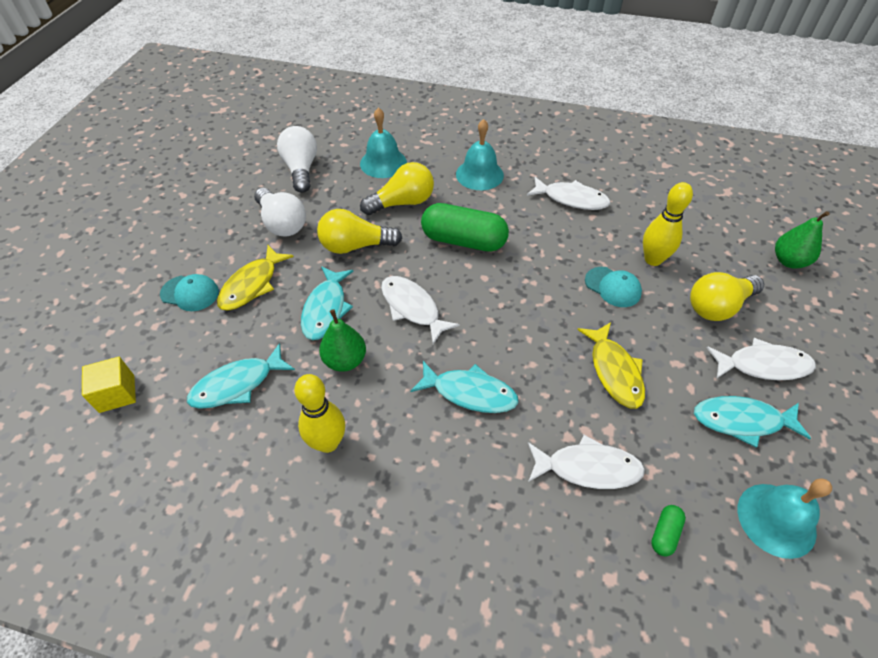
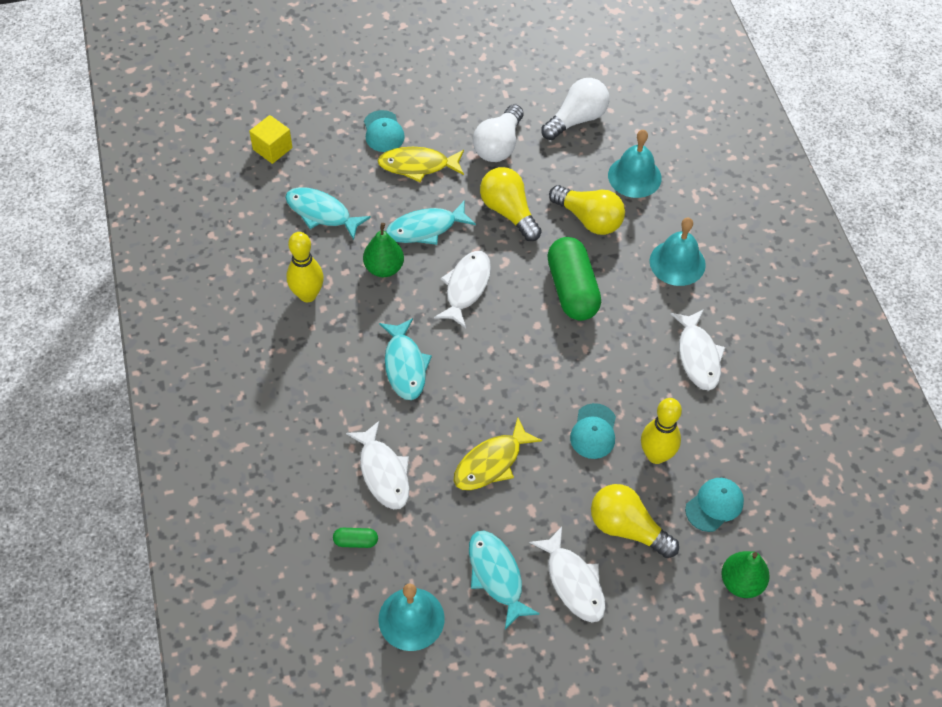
camera: 60 degrees right, 5 degrees up
none -> turquoise cap [685,478,744,532]

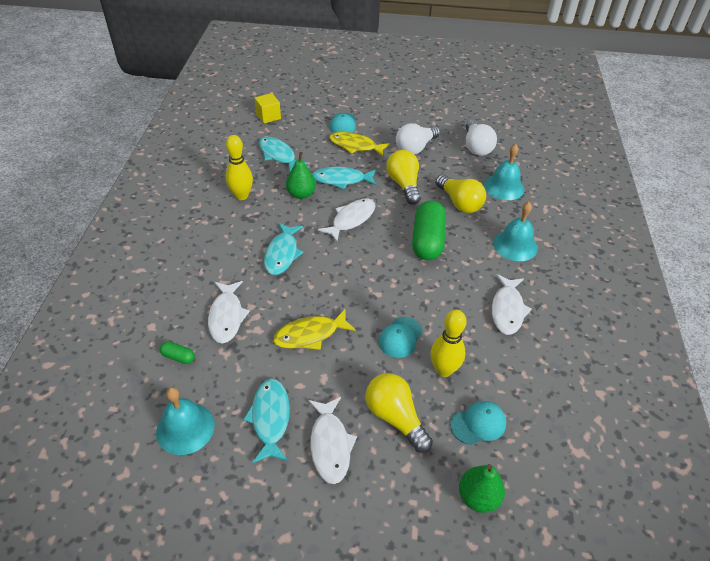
camera: 20 degrees right, 10 degrees down
white light bulb [541,78,610,140] -> white light bulb turned 105 degrees clockwise [466,120,497,156]

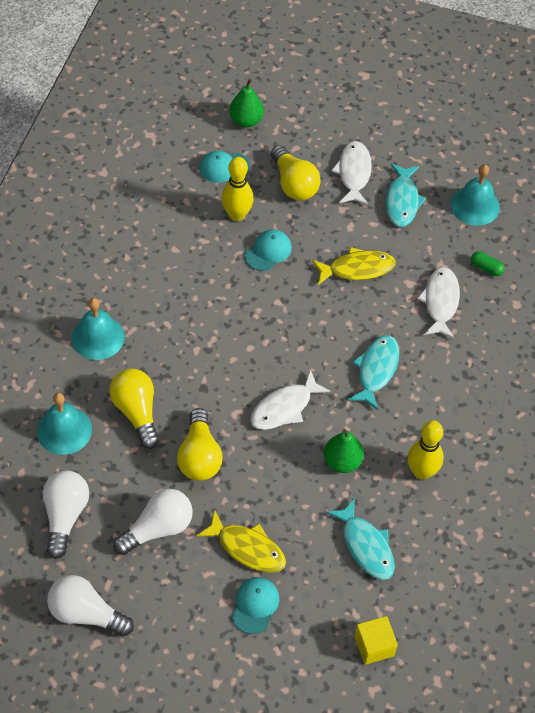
camera: 170 degrees left, 10 degrees up
turquoise fish [312,167,377,189] -> none
green capsule [412,201,446,260] -> none
white fish [492,274,532,335] -> none
none -> white light bulb [47,575,134,637]

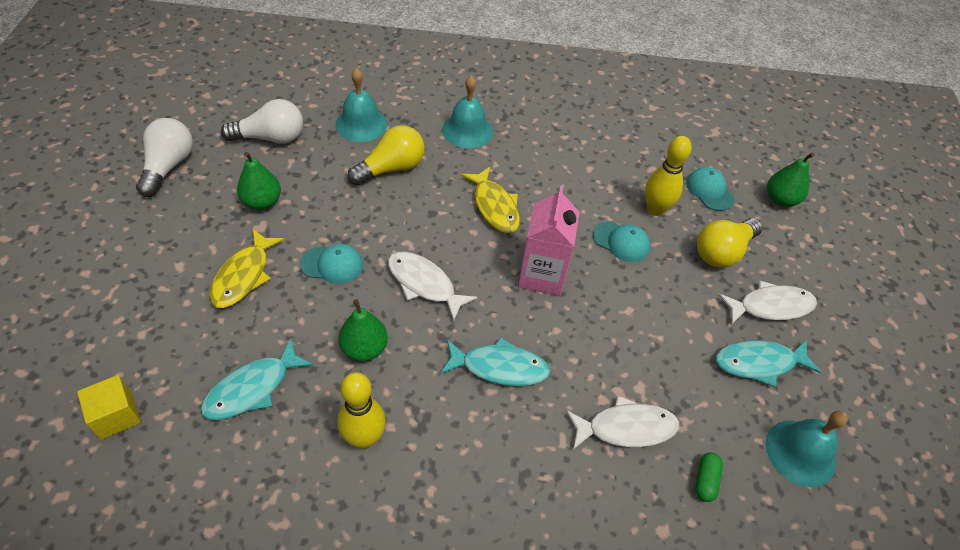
camera: 75 degrees right, 5 degrees down
white light bulb [113,489,193,555] -> green pear [237,152,281,210]
yellow light bulb [177,408,222,481] -> none
turquoise cap [232,577,279,634] -> turquoise cap moved to [300,244,363,284]
yellow fish [312,247,396,285] -> yellow fish moved to [461,167,520,233]
none -> pink carton [518,185,580,296]

